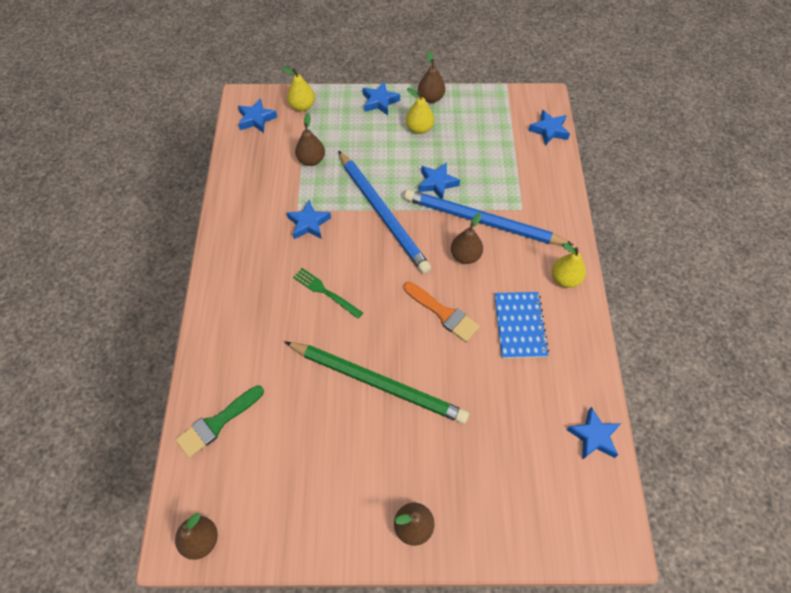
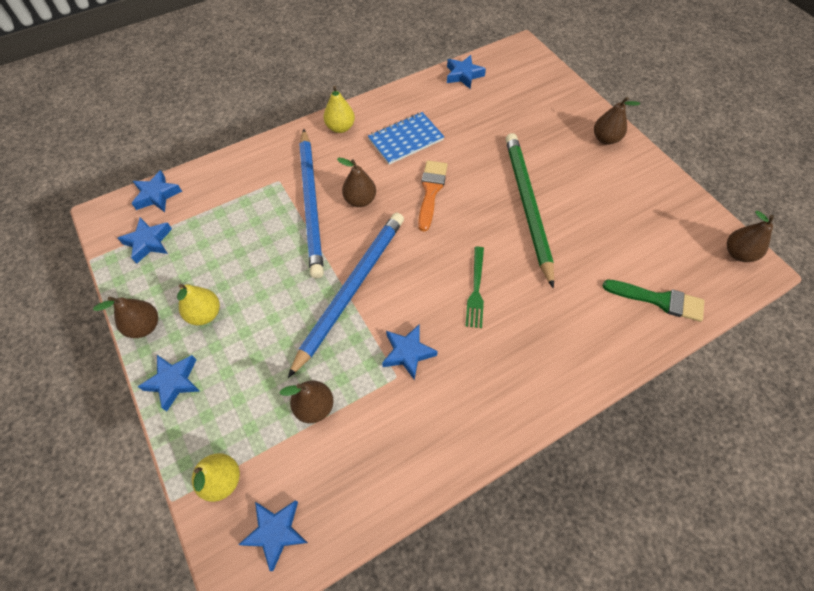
camera: 120 degrees left, 0 degrees up
blue star [418,162,460,199] -> blue star moved to [118,217,172,264]

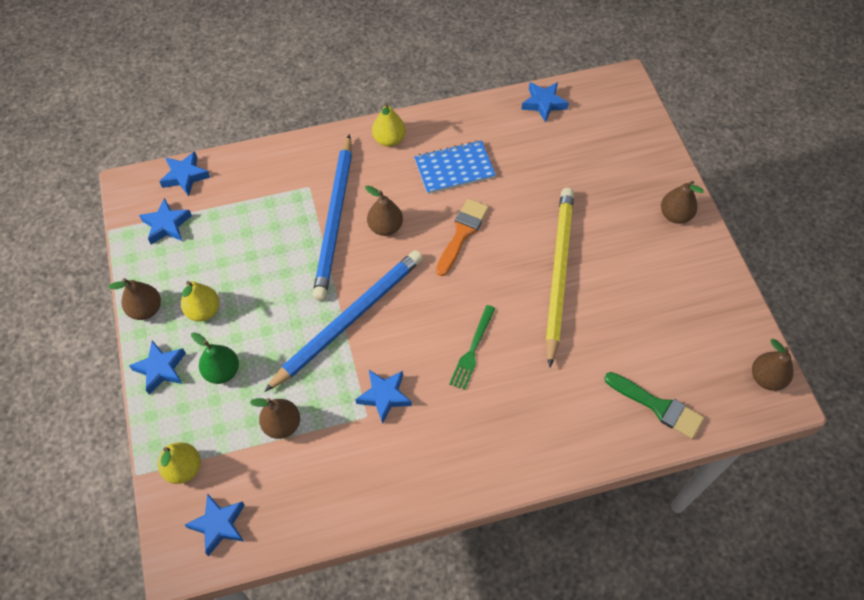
camera: 15 degrees right, 0 degrees up
green pencil [506,133,554,289] -> yellow pencil [545,188,574,367]
none -> green pear [191,332,239,384]

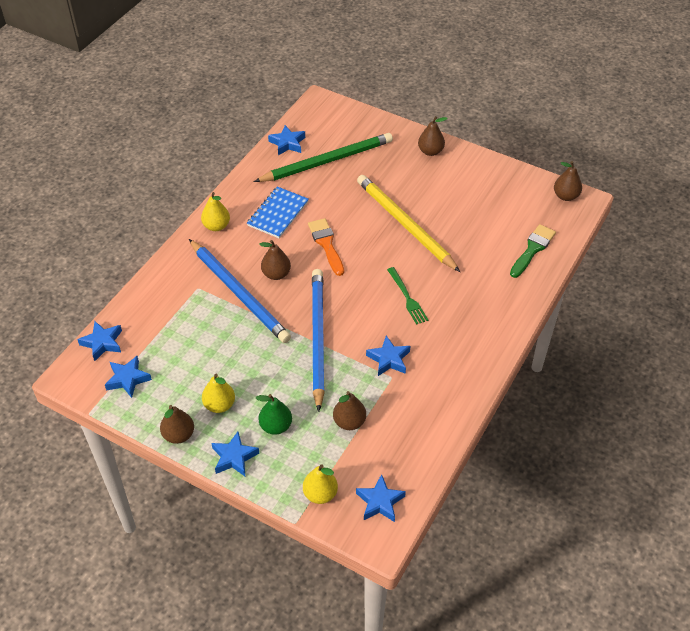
camera: 45 degrees left, 10 degrees down
green brush [604,372,704,439] -> green brush turned 45 degrees counterclockwise [510,224,556,278]
none -> green pencil [254,133,393,182]

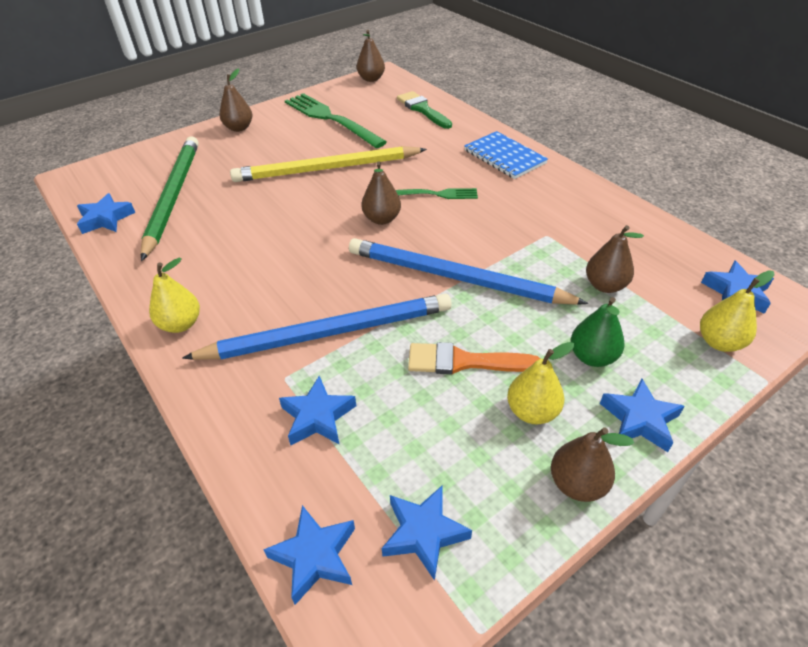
camera: 65 degrees left, 5 degrees down
blue notebook [247,187,309,238] -> blue notebook moved to [464,131,548,179]
brown pear [259,240,291,280] -> brown pear moved to [362,161,401,225]
orange brush [308,218,344,276] -> orange brush moved to [408,342,540,374]
blue star [366,336,410,376] -> blue star moved to [279,376,356,445]
none -> green fork [285,93,387,148]

